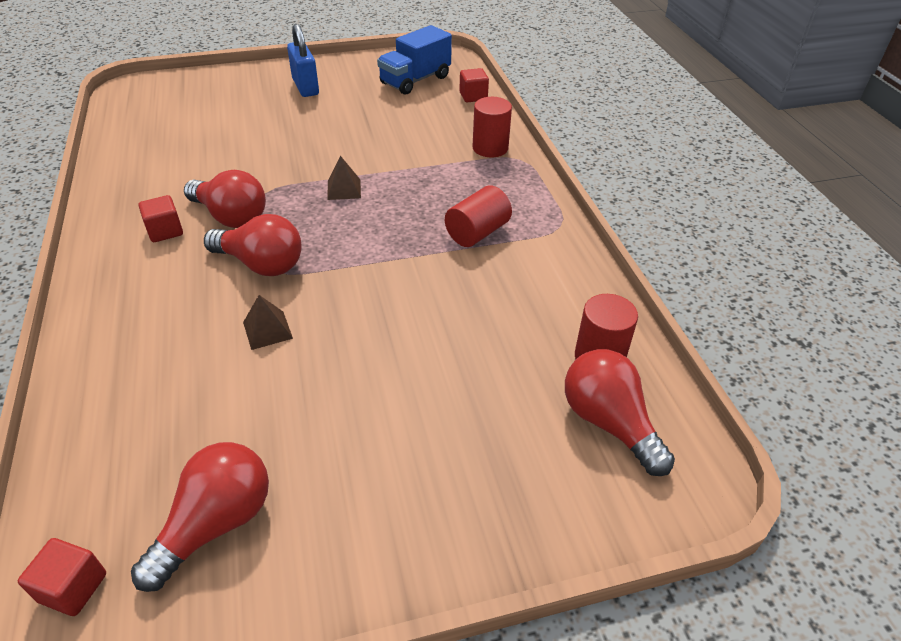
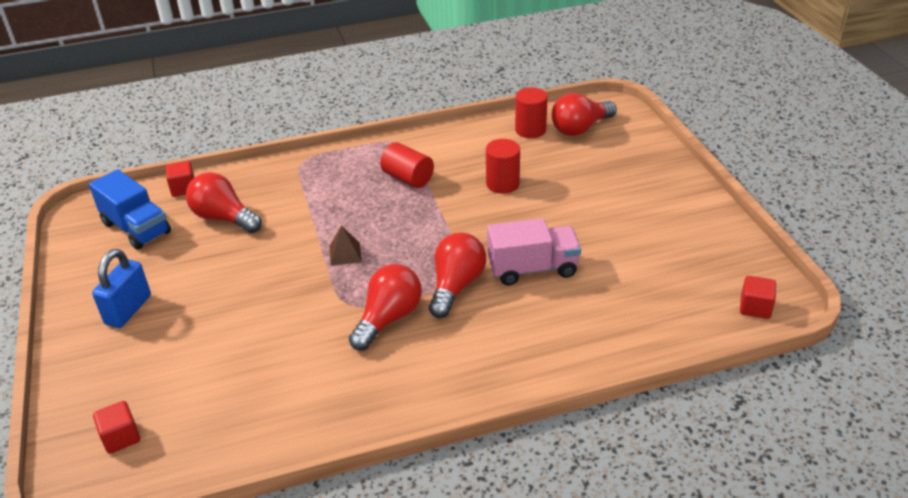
camera: 90 degrees left, 5 degrees down
red light bulb [131,442,269,592] -> red light bulb moved to [186,172,262,233]
red cube [139,195,183,242] -> red cube moved to [93,401,140,454]
brown pyramid [243,295,293,350] -> pink truck [487,218,581,285]
blue padlock [287,24,319,97] -> blue padlock turned 45 degrees counterclockwise [92,249,151,328]
red cylinder [473,97,512,157] -> red cylinder moved to [486,139,520,194]

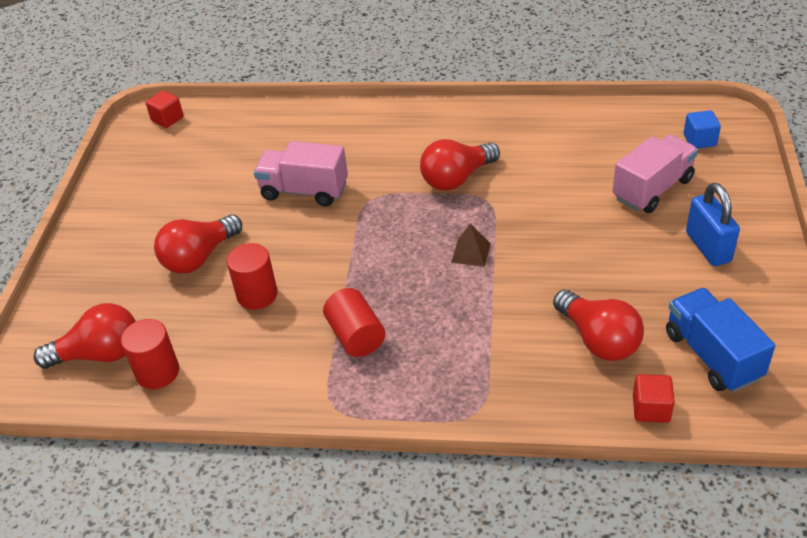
camera: 155 degrees left, 5 degrees up
blue padlock [92,249,151,328] -> blue padlock turned 60 degrees counterclockwise [686,183,740,266]
red cube [93,401,140,454] -> blue cube [684,110,721,148]
red light bulb [429,233,486,318] -> red light bulb moved to [154,215,242,274]
none -> pink truck [612,134,698,213]

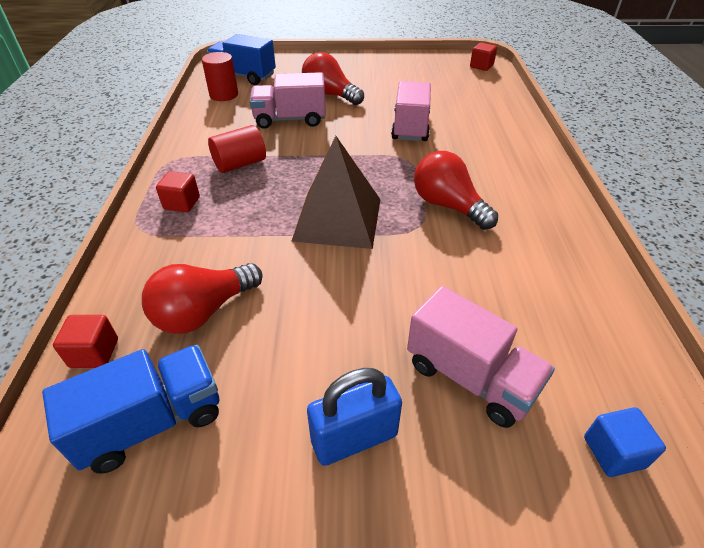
camera: 80 degrees right, 0 degrees up
red light bulb [34,303,136,369] -> blue truck [206,34,276,85]
red cylinder [227,243,278,310] -> pink truck [250,72,326,129]
brown pyramid [451,224,491,267] -> brown pyramid [292,136,381,249], size x2.32
none -> red cube [156,171,200,212]

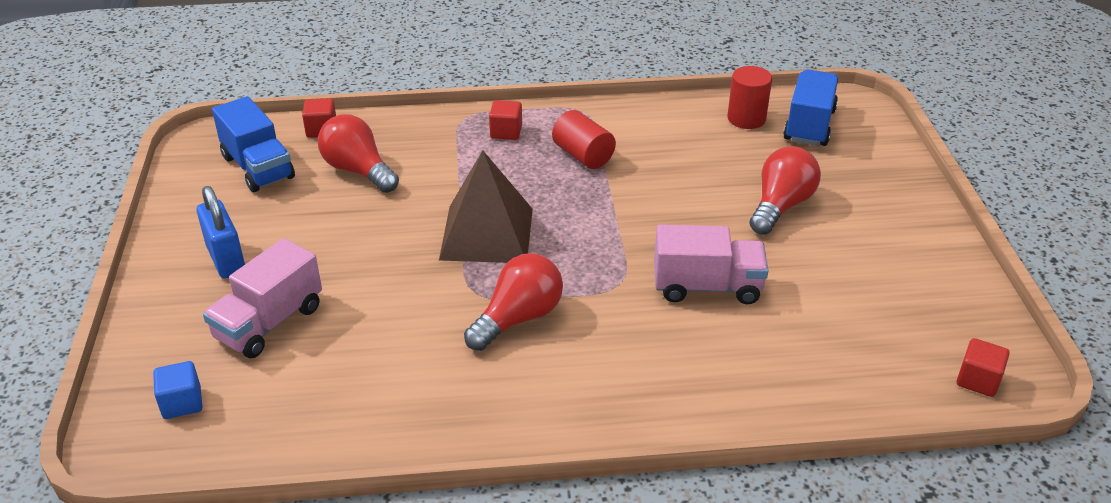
camera: 85 degrees right, 5 degrees down
pink truck [250,72,326,129] -> none

